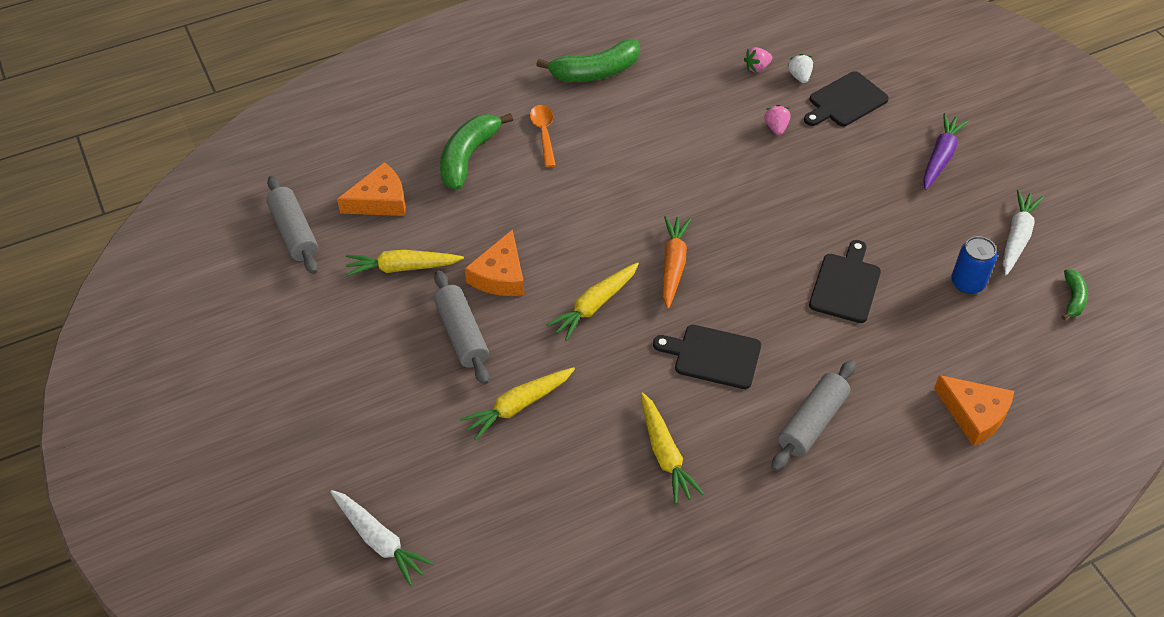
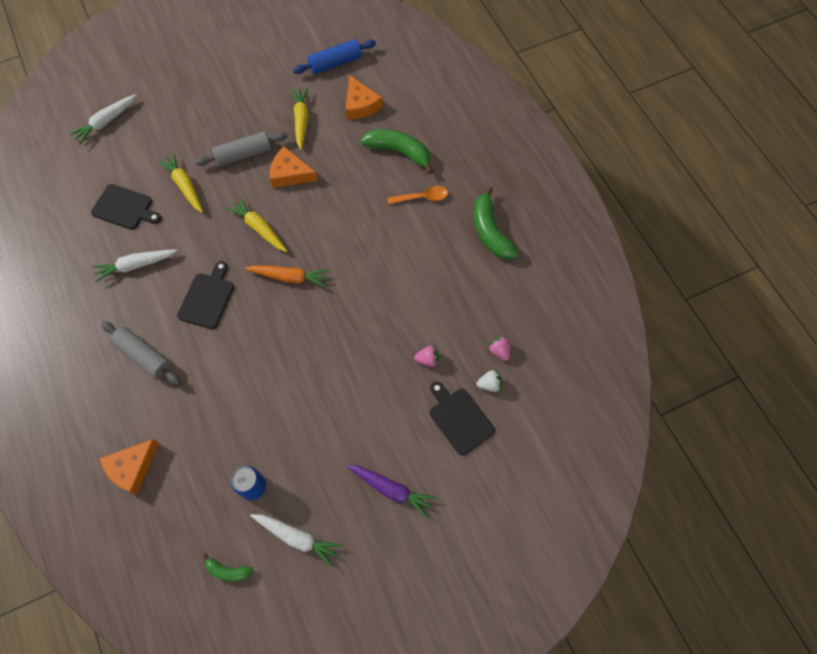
camera: 90 degrees right, 15 degrees up
grey rolling pin [266,176,318,274] -> blue rolling pin [293,39,376,74]
yellow carrot [641,392,704,504] -> white carrot [92,249,177,282]
black cutting board [809,240,881,323] -> black cutting board moved to [91,184,161,230]

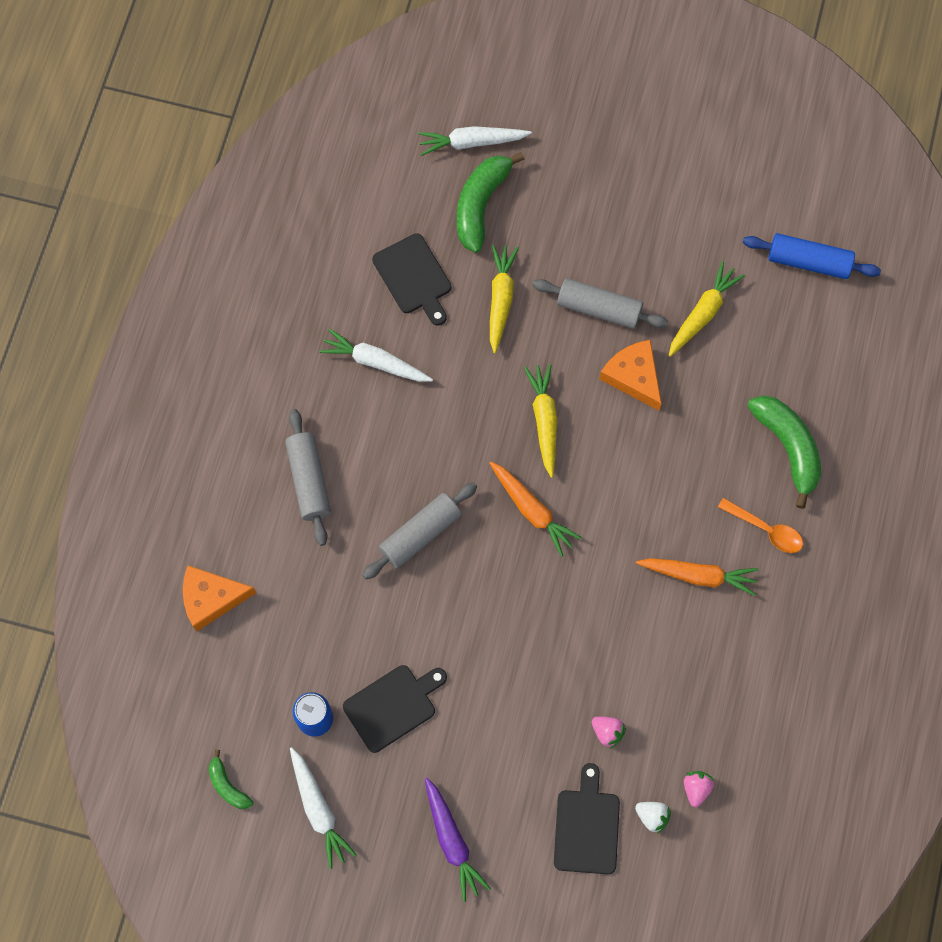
camera: 40 degrees right, 5 degrees up
black cutting board [177,261,234,329] -> black cutting board moved to [343,665,447,753]
orange cheese [345,75,383,119] -> none
green banana [473,186,519,260] -> green banana moved to [457,152,525,253]
none -> grey rolling pin [362,482,477,580]
none -> orange carrot [636,558,759,596]

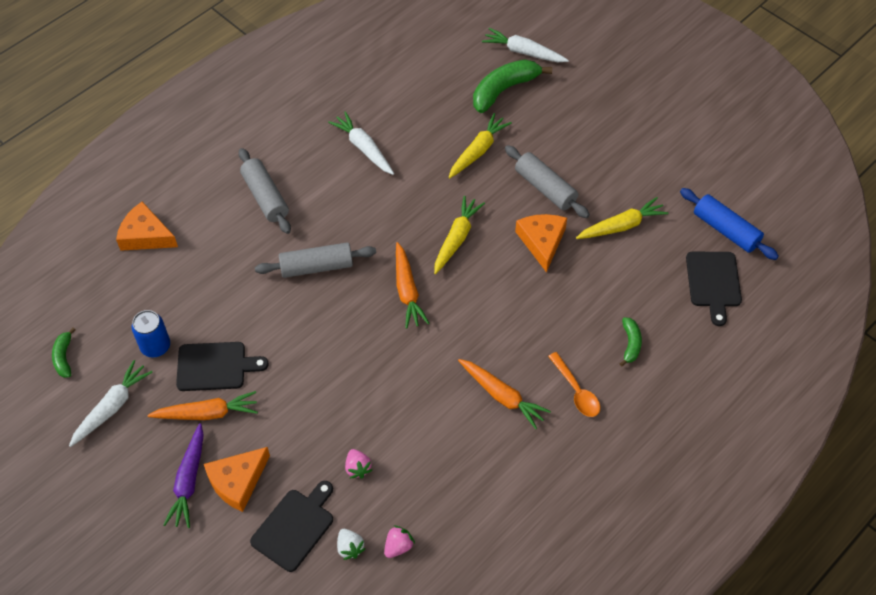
camera: 30 degrees right, 15 degrees down
grey rolling pin [285,409,331,546] -> grey rolling pin turned 45 degrees counterclockwise [239,148,291,234]
white carrot [290,747,357,869] -> white carrot turned 150 degrees counterclockwise [69,360,153,447]
black cutting board [372,233,451,326] -> black cutting board moved to [686,252,742,326]
green banana [748,395,821,509] -> green banana [620,317,642,366], size x0.52
none -> orange carrot [147,391,258,420]
none -> orange cheese [204,447,270,512]

